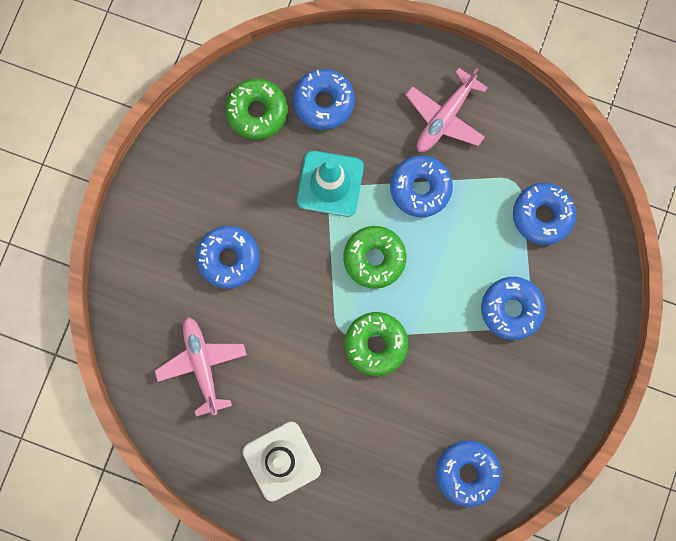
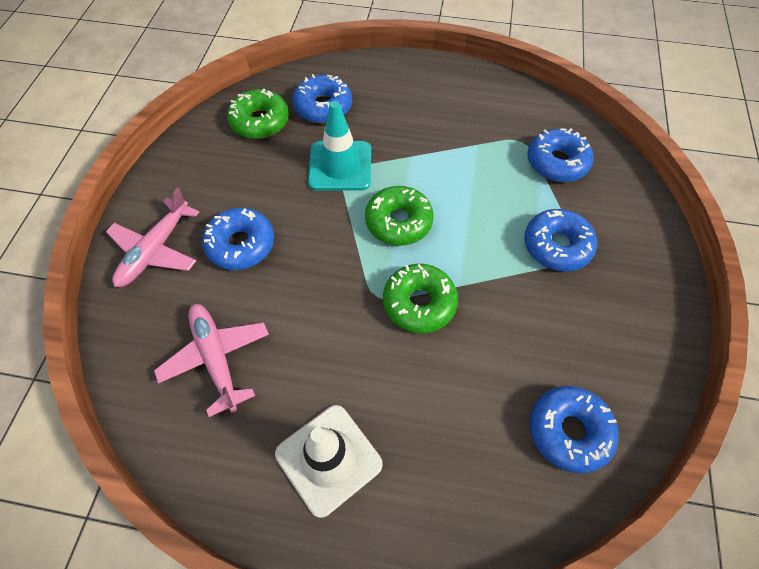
camera: 10 degrees left, 20 degrees down
blue donut [390,156,453,217] -> none
pink plane [406,68,488,152] -> pink plane moved to [106,188,199,287]

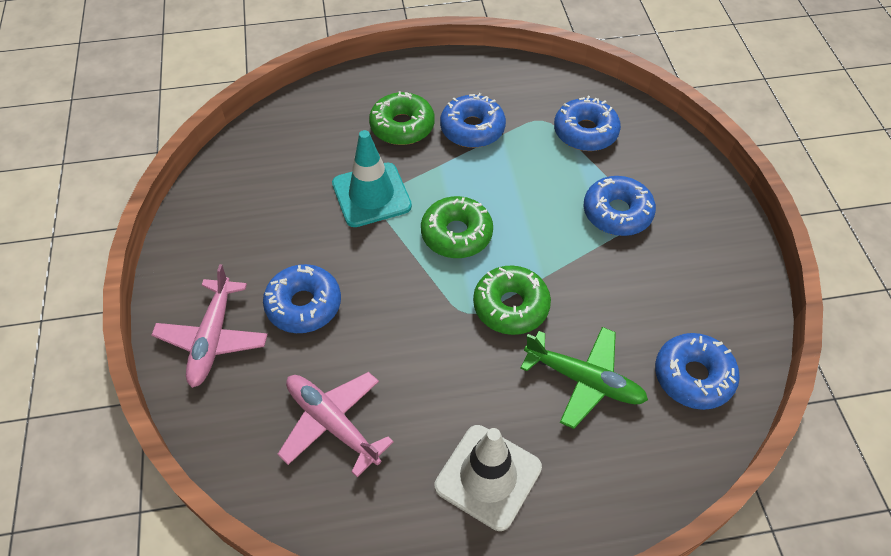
camera: 20 degrees left, 5 degrees down
green donut [227,89,289,139] -> green donut moved to [369,91,435,145]
blue donut [292,74,352,123] -> blue donut moved to [440,93,506,148]
none -> green plane [520,327,648,429]

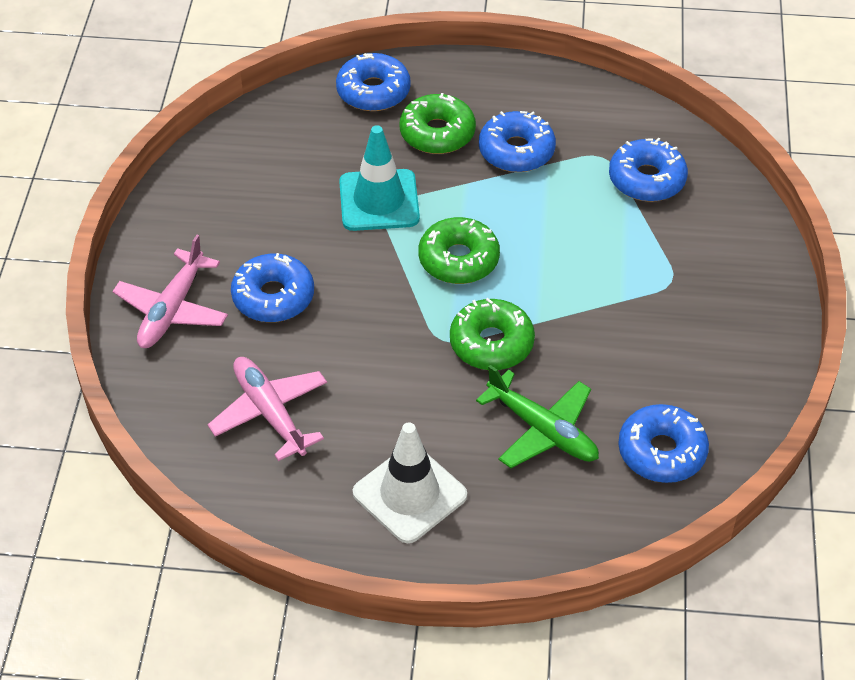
camera: 15 degrees right, 5 degrees down
blue donut [584,176,656,236] -> blue donut moved to [336,53,411,111]

